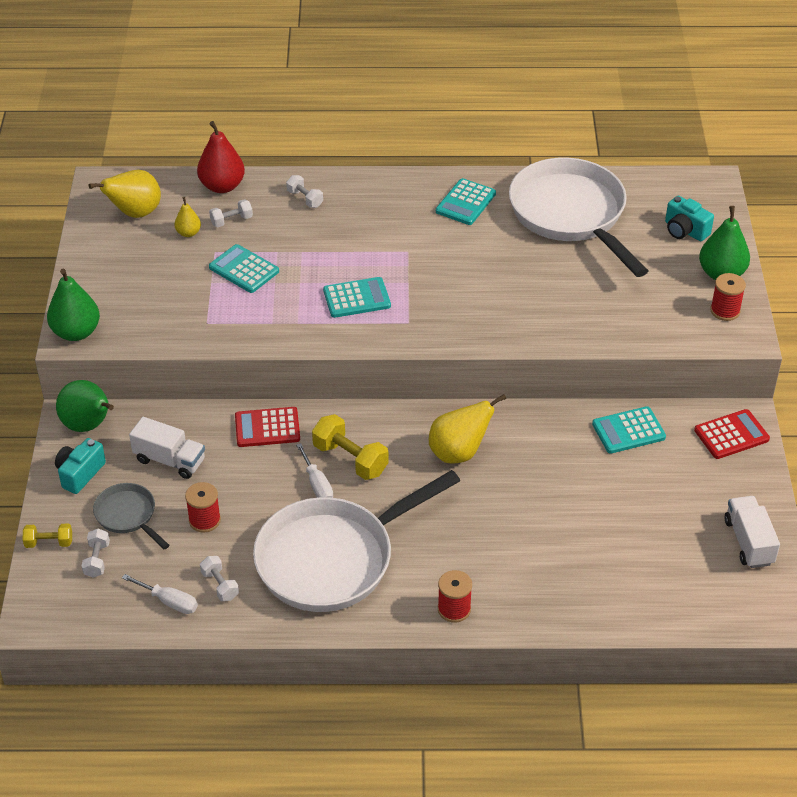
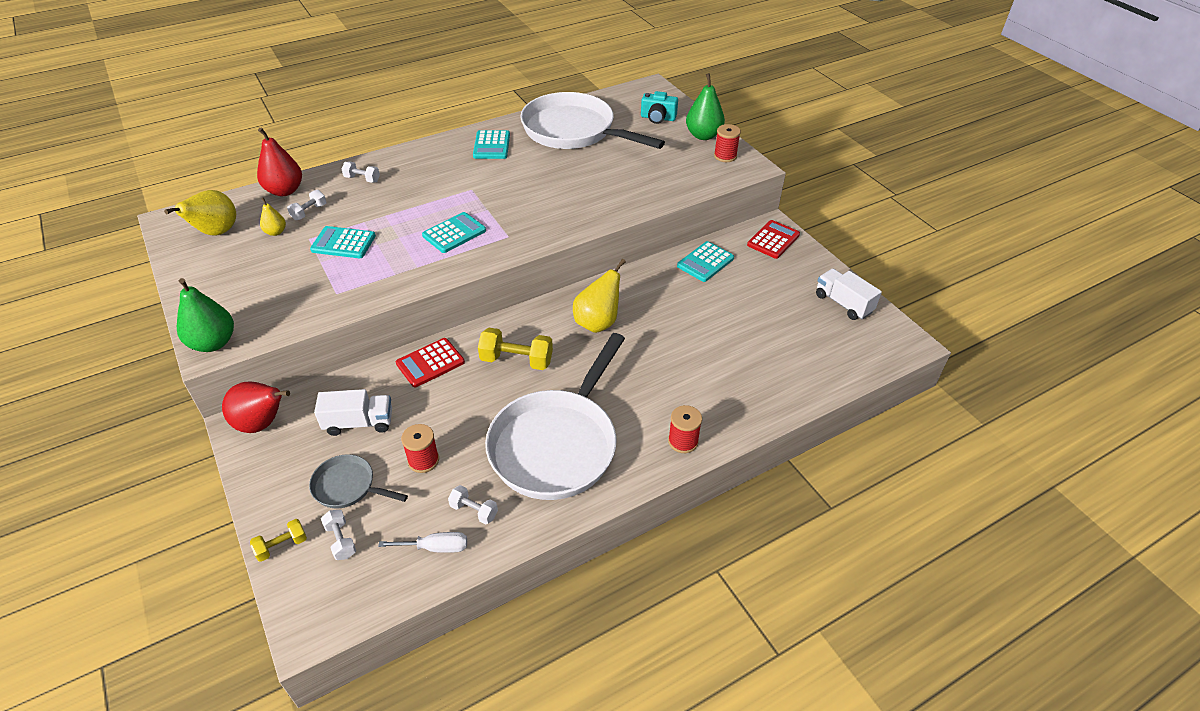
camera: 30 degrees left, 0 degrees up
turquoise camera [55,438,106,494] -> none
green pear [56,380,114,432] -> red pear [222,382,290,433]
white screwdriver [296,443,333,498] -> none

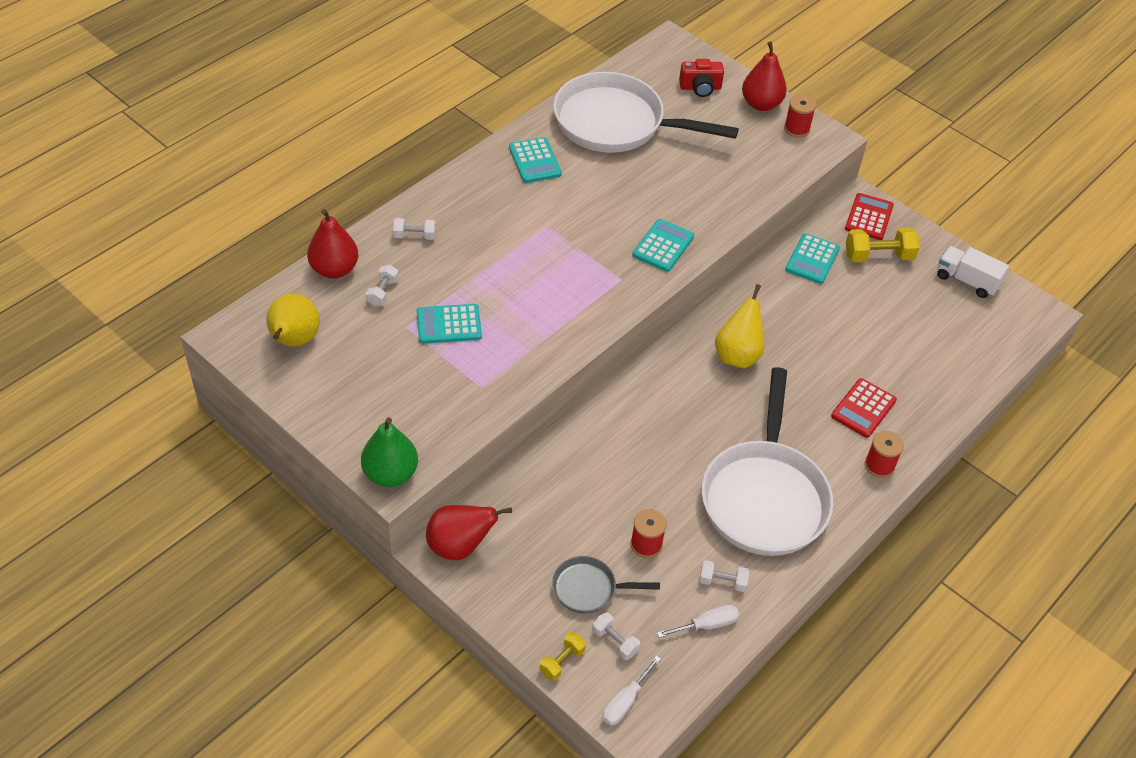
camera: 20 degrees left, 5 degrees up
yellow pear [260,197,286,236] -> none
white truck [314,389,392,436] -> none
red calculator [396,338,465,387] -> red calculator moved to [831,378,897,438]
turquoise calculator [422,212,486,253] -> turquoise calculator moved to [632,219,694,272]
yellow dumbbell [478,328,553,370] -> yellow dumbbell moved to [846,227,920,262]
turquoise camera [641,91,678,124] -> red camera [679,59,724,97]
green pear [686,73,725,140] -> red pear [742,41,787,111]
none -> white screwdriver [603,656,661,726]

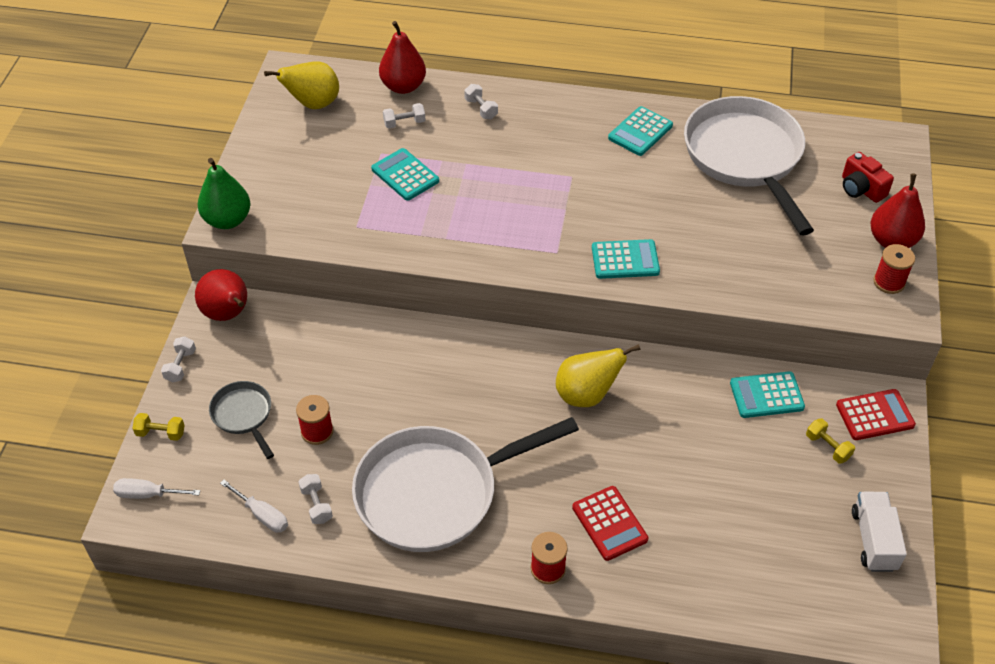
camera: 60 degrees right, 0 degrees up
white dumbbell [592,613,640,660] -> white dumbbell moved to [161,336,196,383]
red calculator [831,378,897,438] -> red calculator turned 120 degrees counterclockwise [572,486,648,561]
yellow dumbbell [846,227,920,262] -> yellow dumbbell [806,419,855,464], size x0.58

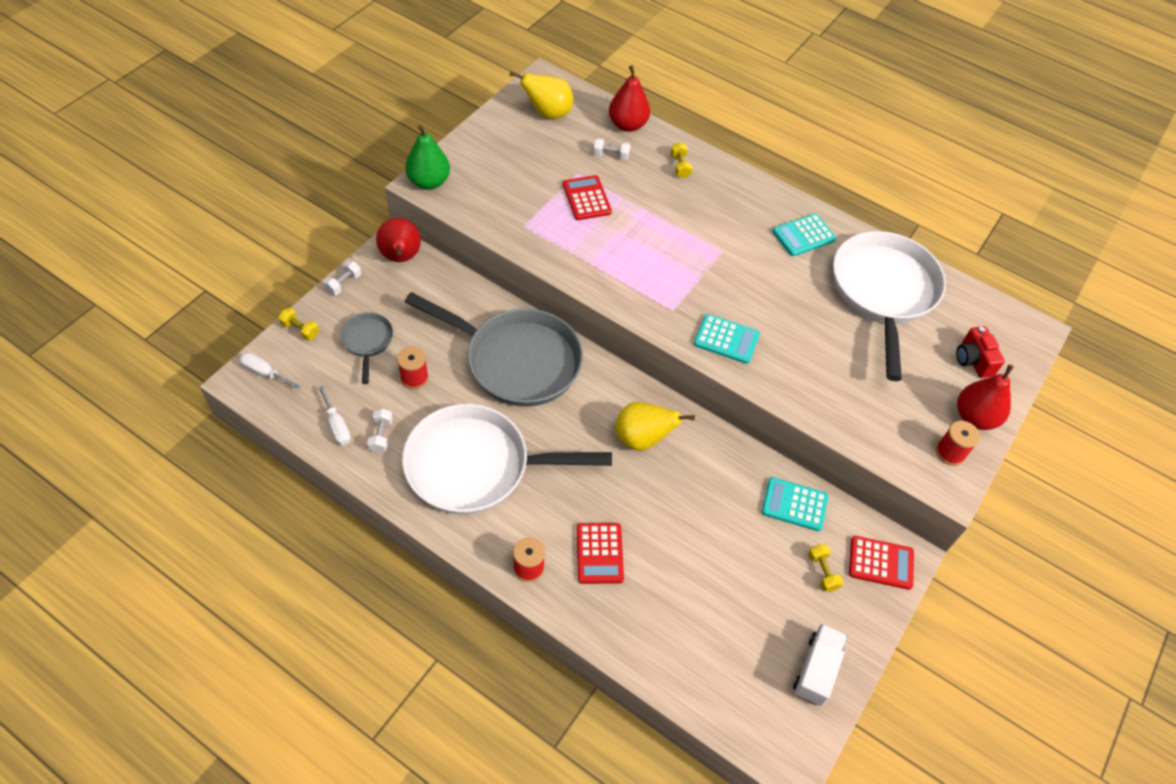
camera: 20 degrees right, 5 degrees up
turquoise calculator [371,148,439,201] -> red calculator [563,175,612,220]
white dumbbell [464,84,498,119] -> yellow dumbbell [671,142,693,178]
none -> grey pan [405,292,583,407]

